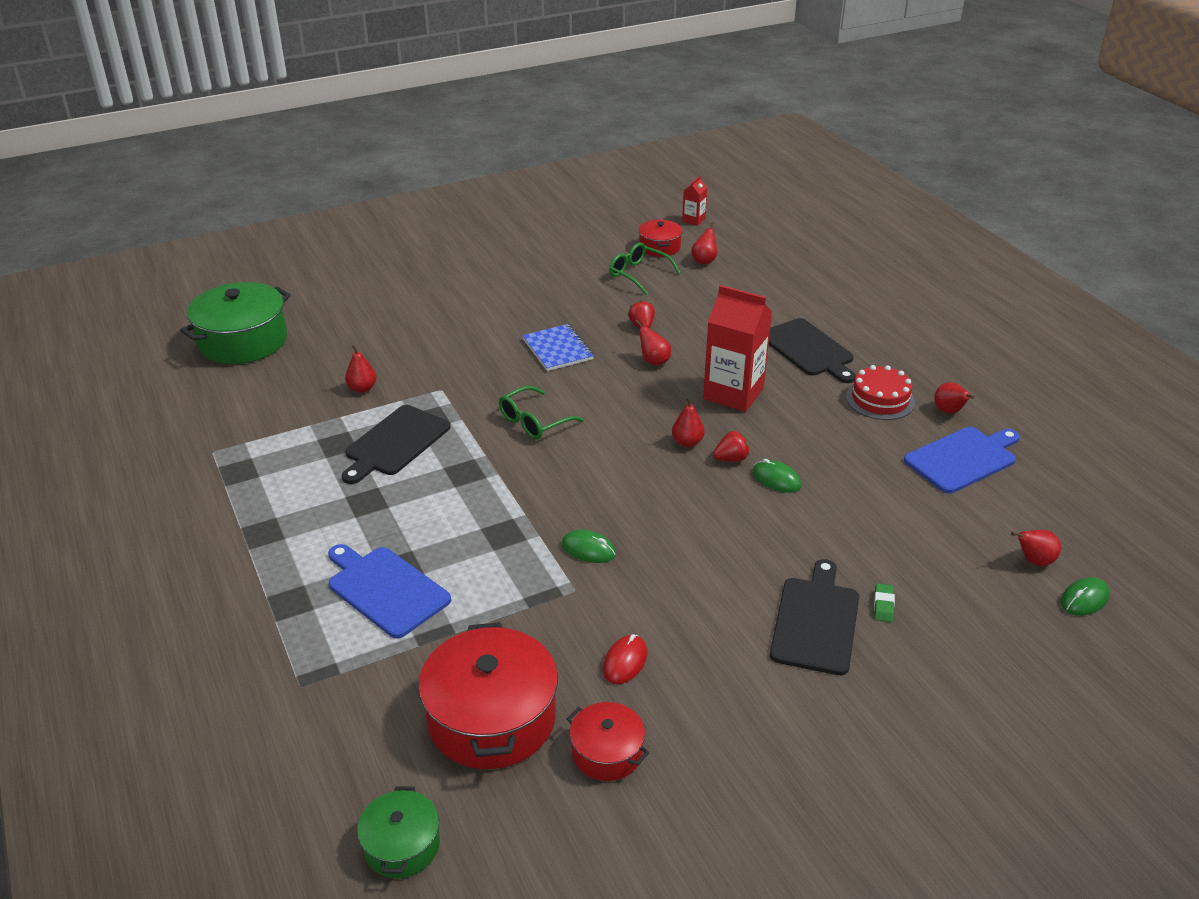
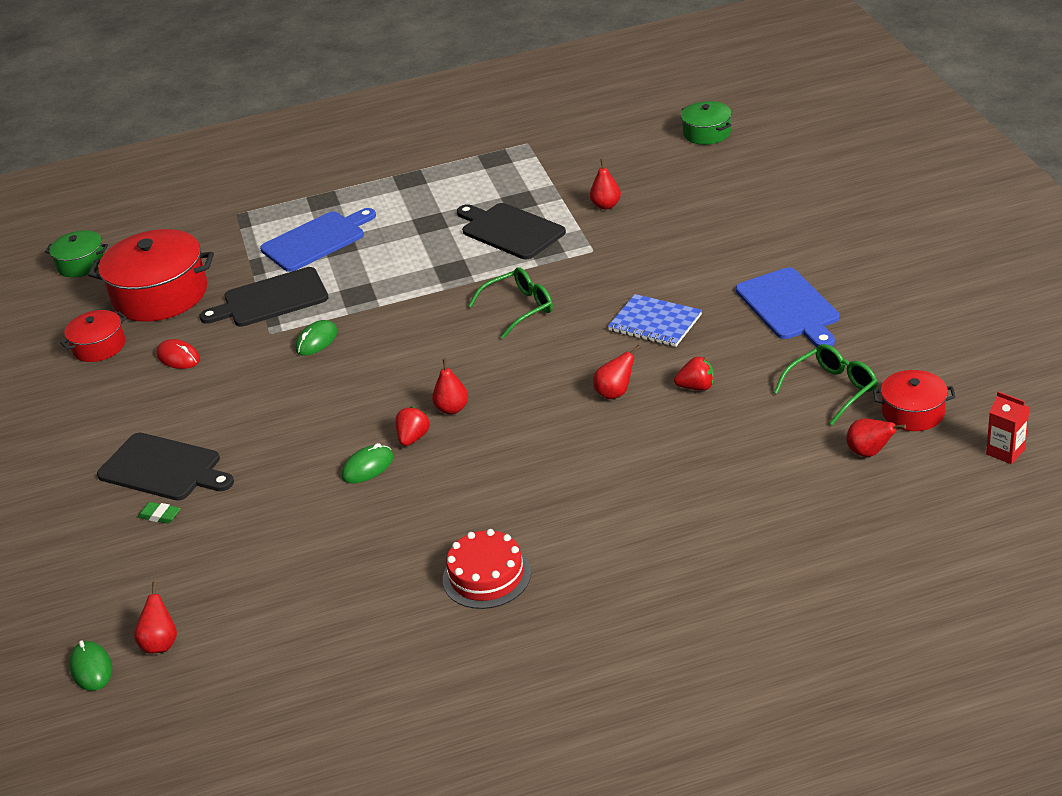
camera: 105 degrees right, 0 degrees up
green pot [180,282,291,364] -> green pot [681,101,732,145], size x0.54
green glasses [499,386,584,439] -> green glasses turned 90 degrees clockwise [468,267,553,339]
blue notebook [522,324,594,371] -> blue notebook turned 45 degrees clockwise [608,294,702,347]
red carton [703,285,772,412] -> none
red strawberry [713,431,750,462] -> red strawberry turned 150 degrees counterclockwise [395,407,430,446]
black cutting board [768,318,856,383] -> black cutting board moved to [199,267,329,327]
blue cutting board [904,427,1020,494] -> blue cutting board moved to [736,267,839,347]
red pear [934,382,975,414] -> none

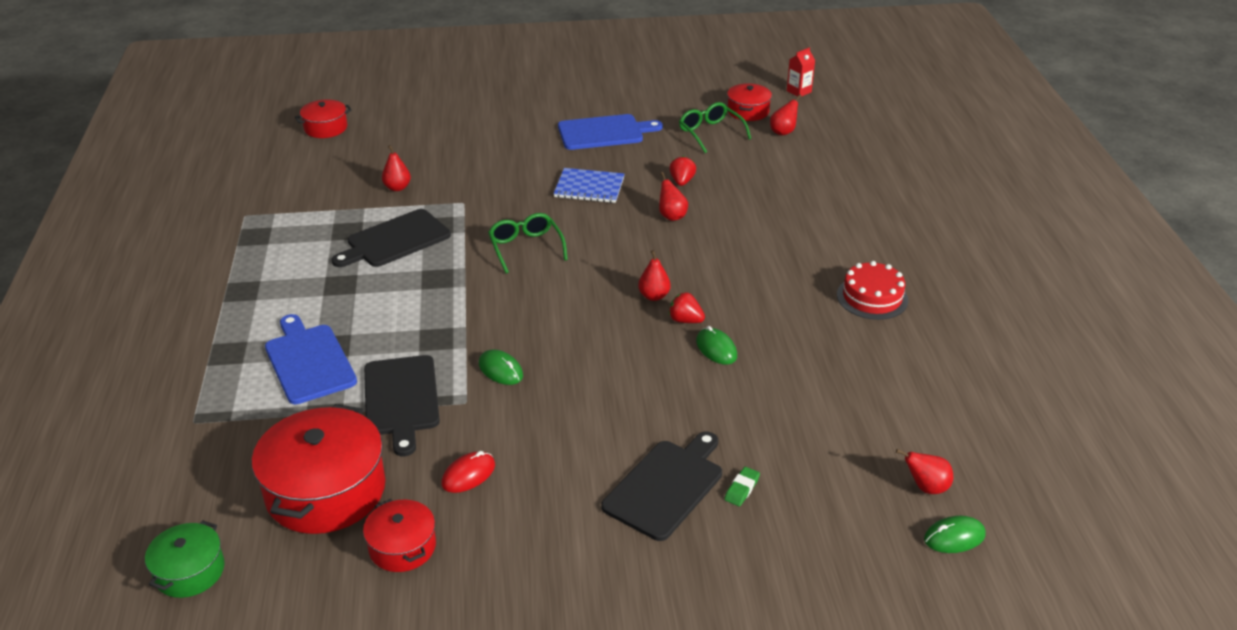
camera: 85 degrees left, 0 degrees up
blue notebook [608,294,702,347] -> blue notebook turned 60 degrees clockwise [554,168,624,203]
green pot [681,101,732,145] -> red pot [295,99,352,138]

